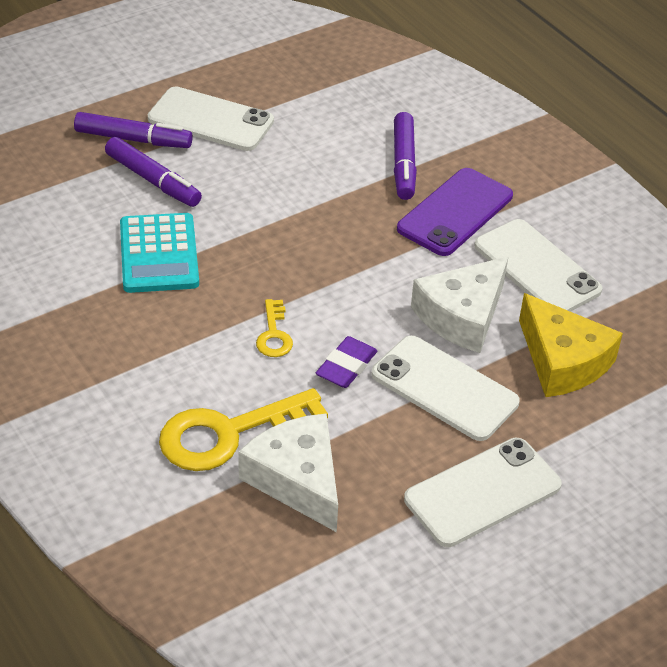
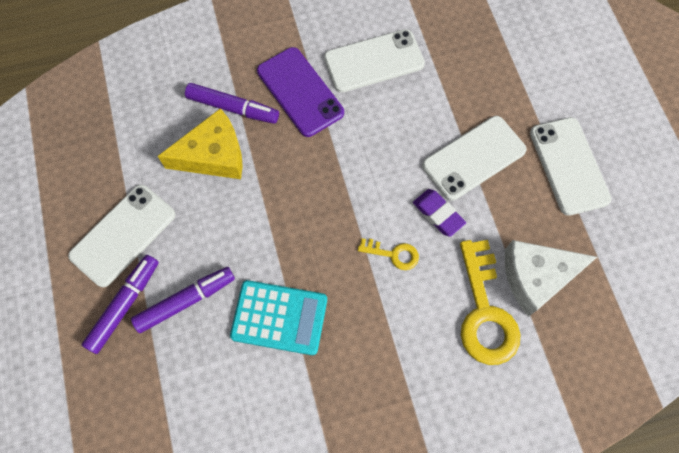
camera: 70 degrees left, 25 degrees up
white cheese [411,257,508,353] -> none
yellow cheese [519,293,623,397] -> yellow cheese moved to [158,108,243,179]

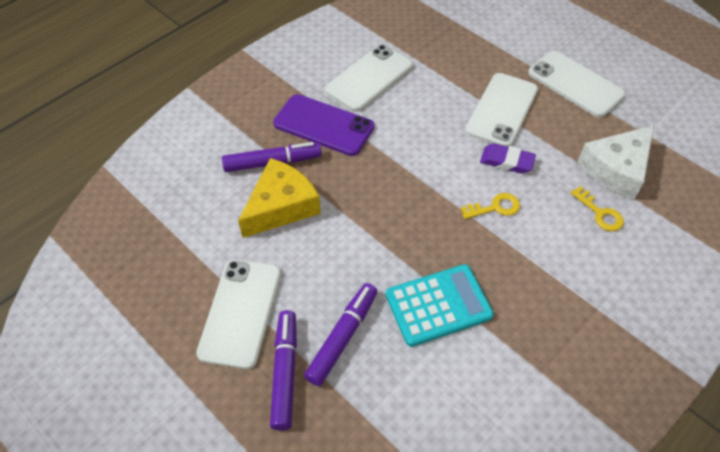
camera: 30 degrees left, 15 degrees down
yellow key [460,240,521,365] -> yellow key [571,186,624,231], size x0.49

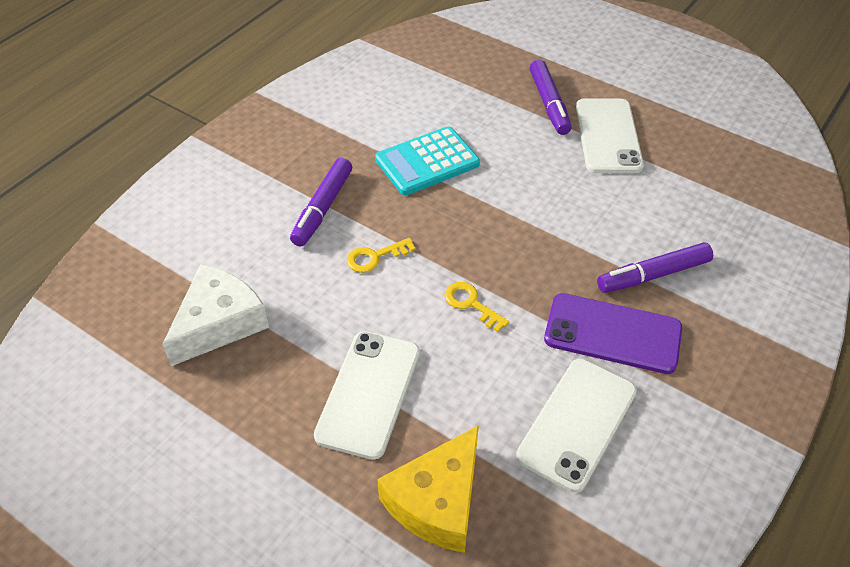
camera: 170 degrees right, 5 degrees down
yellow cheese [238,158,321,238] -> yellow cheese moved to [377,425,479,553]
purple marker [304,283,378,386] -> purple marker moved to [290,158,352,246]
purple eraser [480,143,536,174] -> none
white phone [528,51,625,117] -> none
yellow key [571,186,624,231] -> yellow key moved to [445,282,509,332]

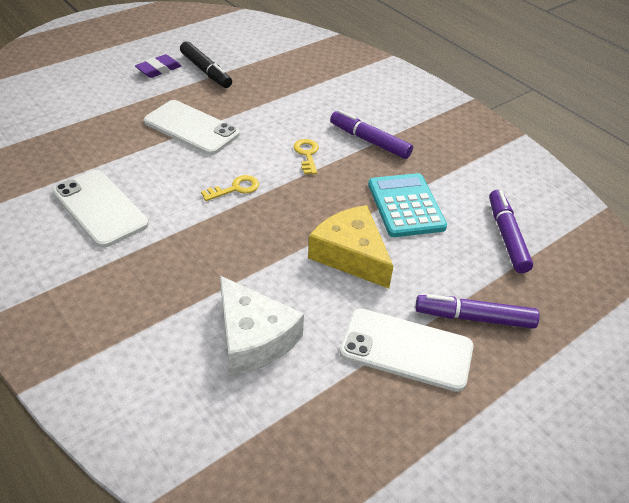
camera: 105 degrees right, 5 degrees down
white cheese [162,264,269,366] -> white cheese moved to [220,276,304,376]
yellow cheese [377,425,479,553] -> yellow cheese moved to [308,205,393,289]
purple phone [544,293,682,374] -> none
purple marker [597,242,713,293] -> purple marker moved to [489,190,533,273]
none -> purple eraser [135,54,181,78]
none -> black marker [180,41,232,88]

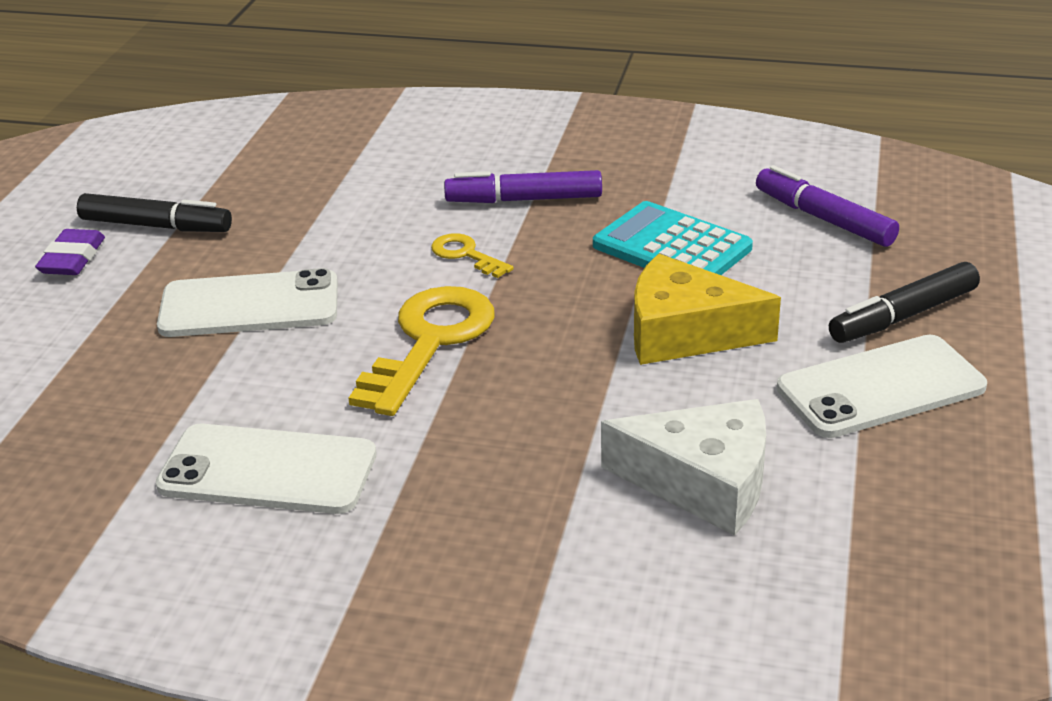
camera: 35 degrees left, 10 degrees down
yellow key [201,175,259,201] -> yellow key [348,286,495,416], size x2.02
purple marker [415,294,540,329] -> black marker [829,262,980,343]

